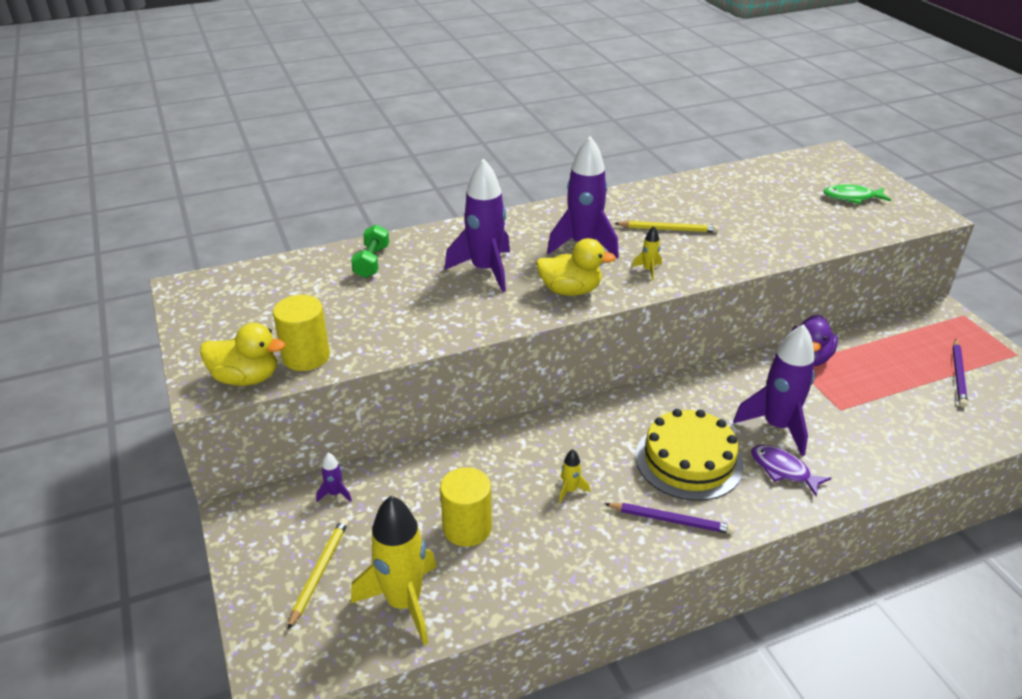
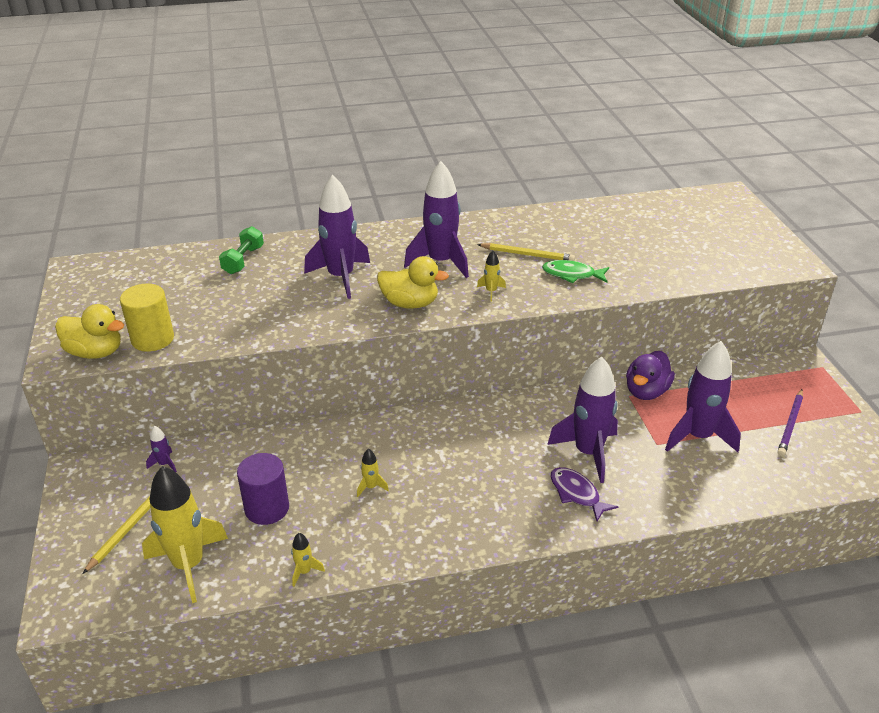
camera: 10 degrees right, 0 degrees up
yellow cylinder [440,467,492,547] -> purple cylinder [237,453,289,525]
purple pencil [605,503,735,534] -> none
yellow cake [636,409,744,501] -> none
green fish [824,184,891,204] -> green fish moved to [542,260,609,283]
none -> yellow rocket [291,533,325,587]
none -> purple rocket [665,341,741,452]

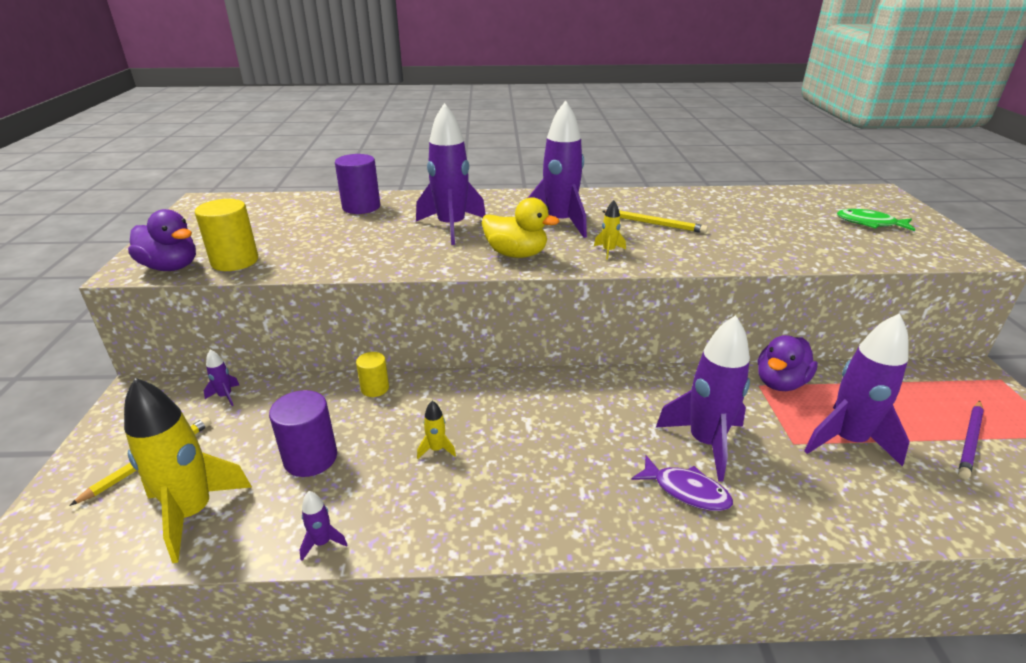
camera: 10 degrees right, 5 degrees down
yellow duck [55,304,124,359] -> purple duck [128,209,196,271]
green dumbbell [219,226,264,274] -> purple cylinder [335,154,380,214]
yellow rocket [291,533,325,587] -> purple rocket [300,491,348,561]
green fish [542,260,609,283] -> green fish moved to [837,209,915,231]
purple fish [550,467,618,521] -> purple fish turned 150 degrees clockwise [631,455,733,511]
none -> yellow cylinder [356,352,389,397]

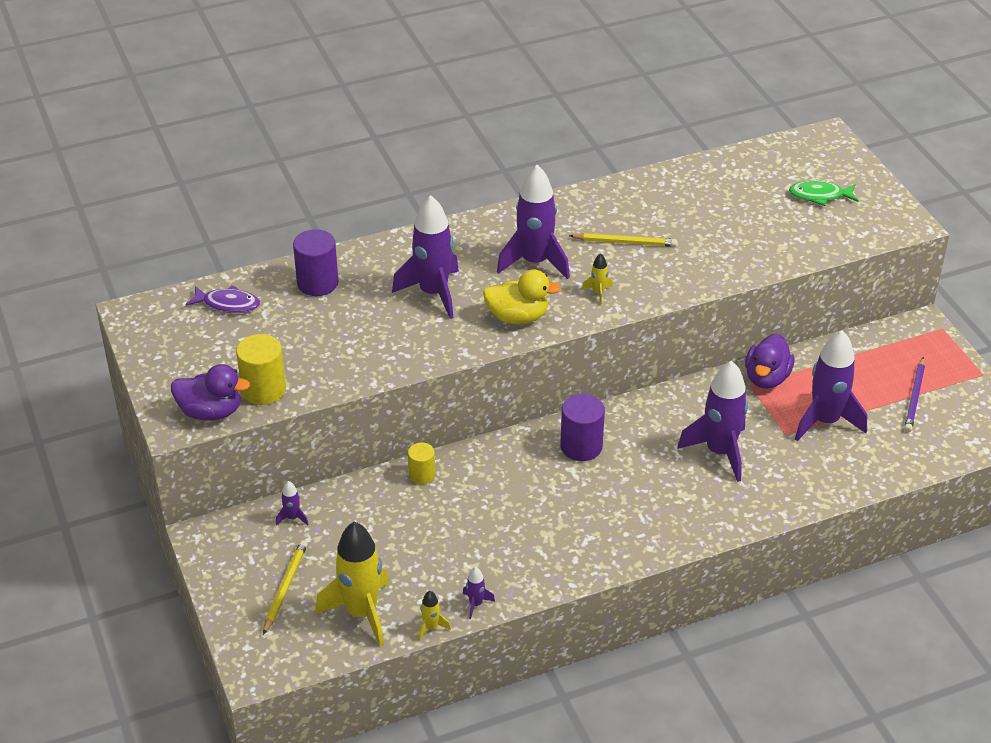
camera: 20 degrees left, 10 degrees up
purple cylinder [269,390,337,477] -> purple cylinder moved to [560,394,605,461]
yellow rocket [417,401,456,459] -> yellow rocket moved to [419,591,451,641]
purple fish [631,455,733,511] -> purple fish moved to [185,285,260,313]

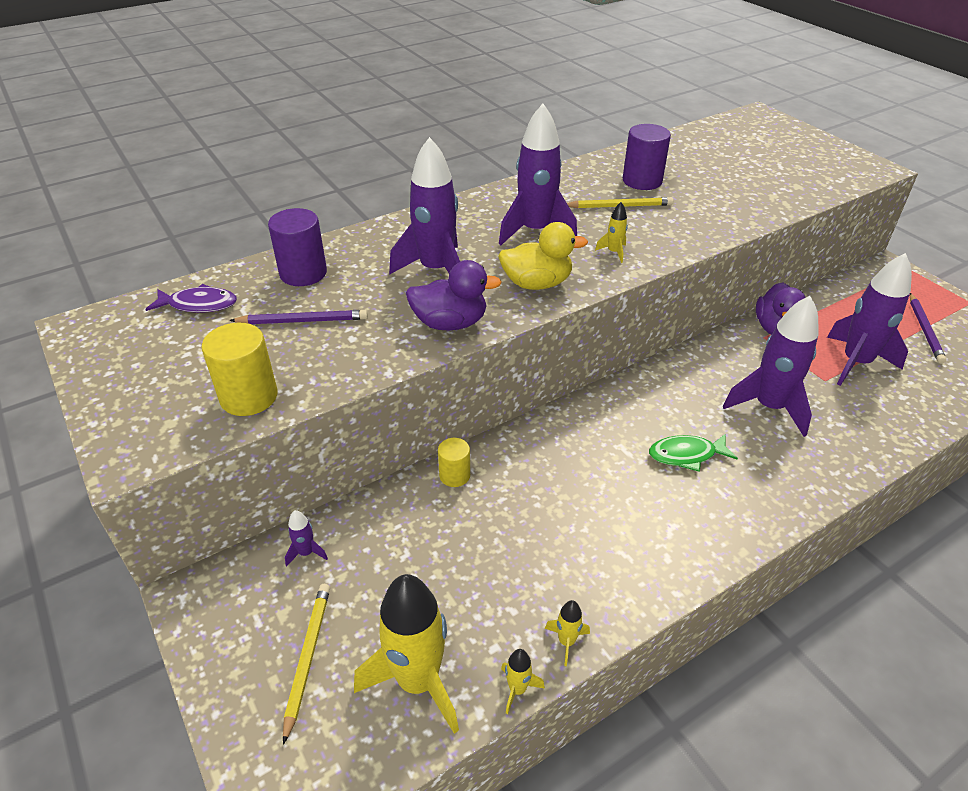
camera: 10 degrees left, 0 degrees up
purple duck [171,364,250,421] -> purple duck moved to [406,260,502,330]
purple rocket [462,567,495,619] -> yellow rocket [545,600,590,666]
purple cylinder [560,394,605,461] -> purple cylinder moved to [623,124,671,190]
green fish [789,181,858,206] -> green fish moved to [649,434,738,472]
none -> purple pencil [229,310,368,324]

